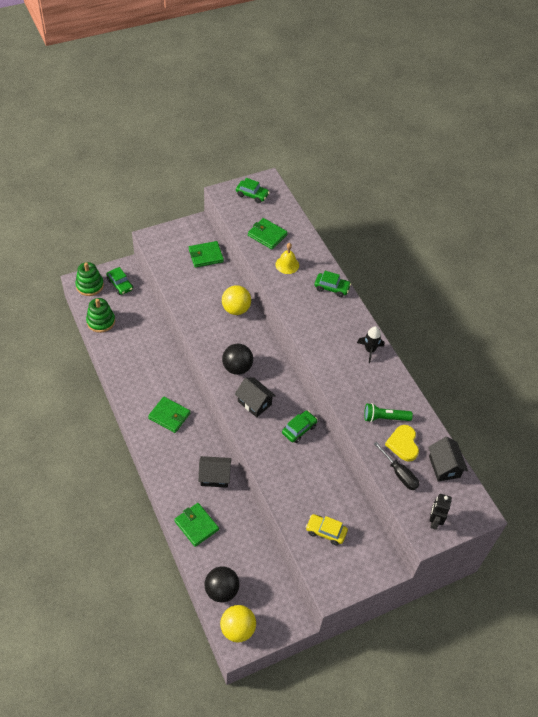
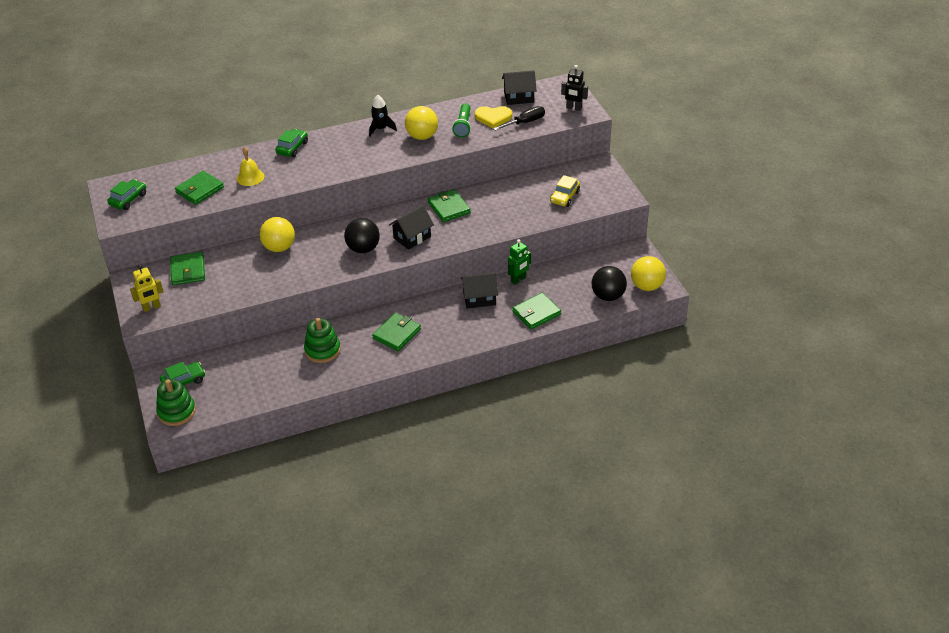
camera: 80 degrees left, 10 degrees down
green stacking toy [86,298,115,333] -> green stacking toy moved to [304,318,341,363]
black house [198,456,231,488] -> black house turned 75 degrees clockwise [461,273,498,308]
green car [282,411,318,443] -> green wallet [428,189,471,222]
none -> yellow robot [130,265,164,312]
none -> yellow ball [405,106,438,140]
none -> green robot [508,239,531,285]

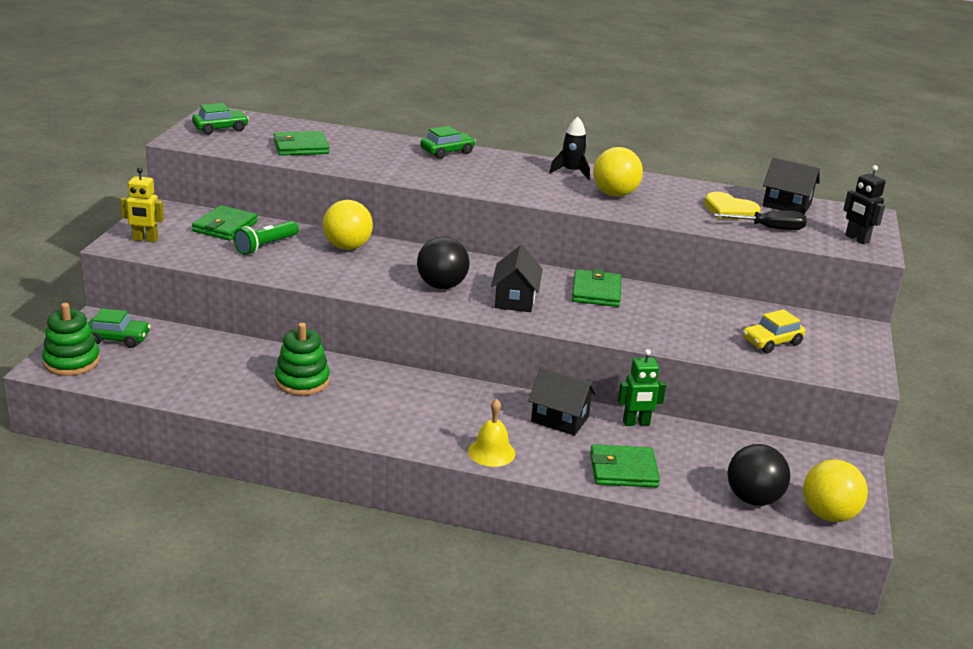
camera: 30 degrees right, 15 degrees down
yellow bell [237,147,264,186] -> yellow bell moved to [468,399,515,467]
green wallet [372,313,421,351] -> none
black house [389,205,434,250] -> black house turned 75 degrees counterclockwise [491,245,543,312]
green flashlight [452,103,471,137] -> green flashlight moved to [234,221,299,255]

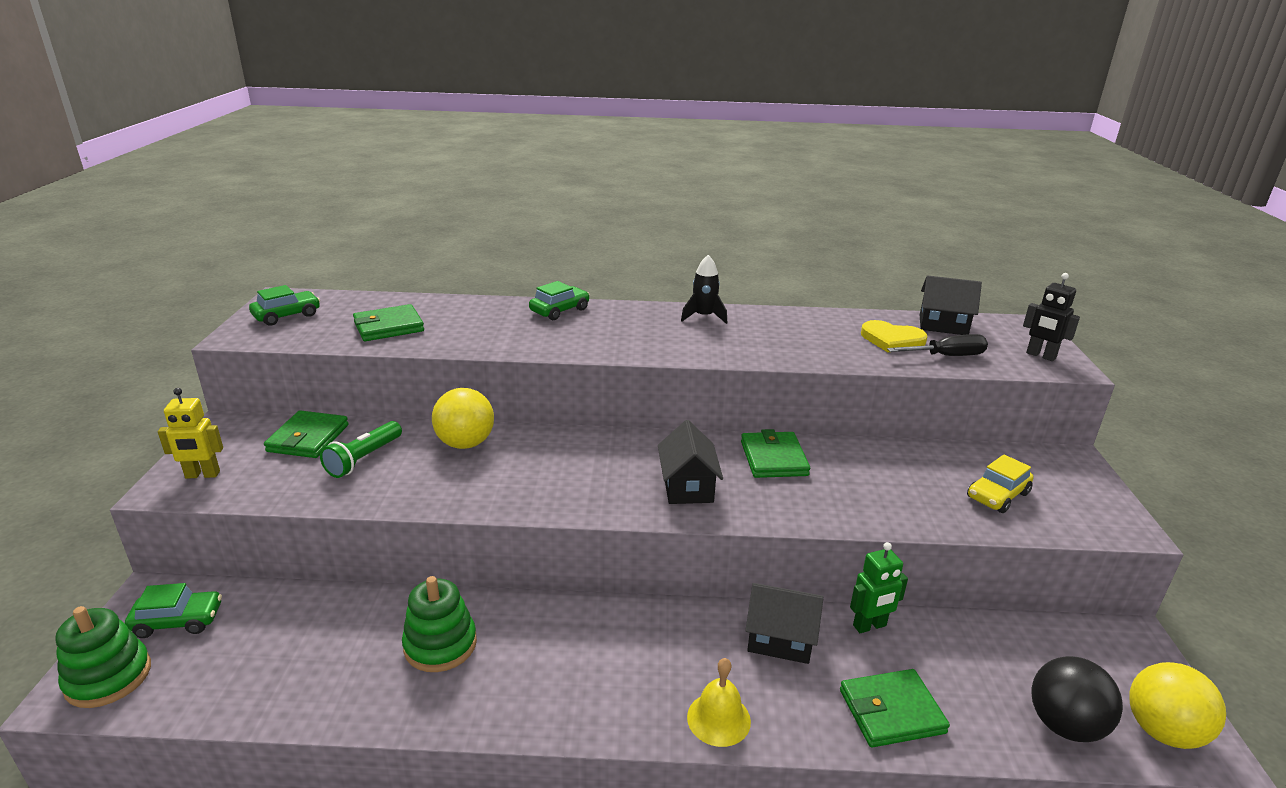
camera: 10 degrees left, 0 degrees up
black ball [417,237,470,289] -> none
yellow ball [593,147,643,197] -> none

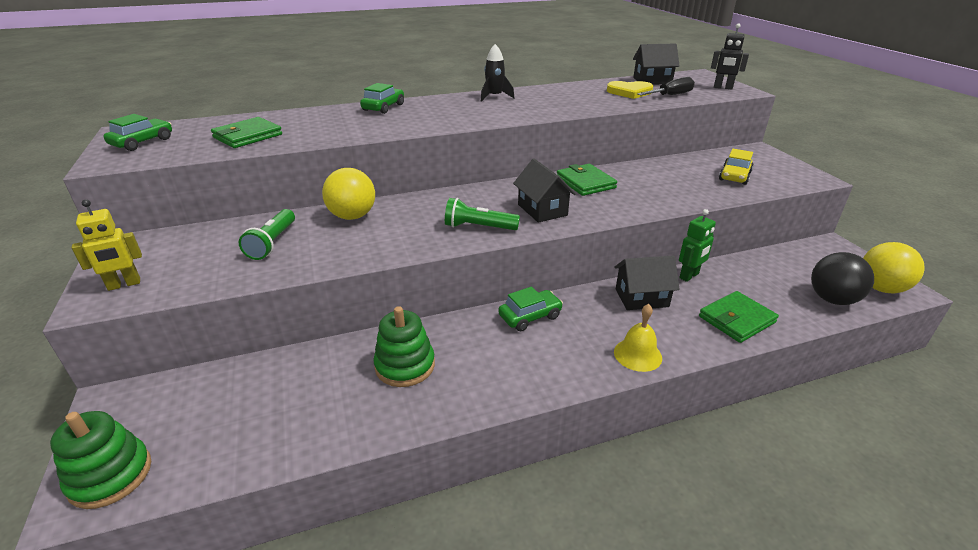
camera: 20 degrees left, 5 degrees up
green car [125,583,222,638] -> green car moved to [498,287,563,331]
green wallet [264,410,349,458] -> none
none -> green flashlight [445,198,520,230]

